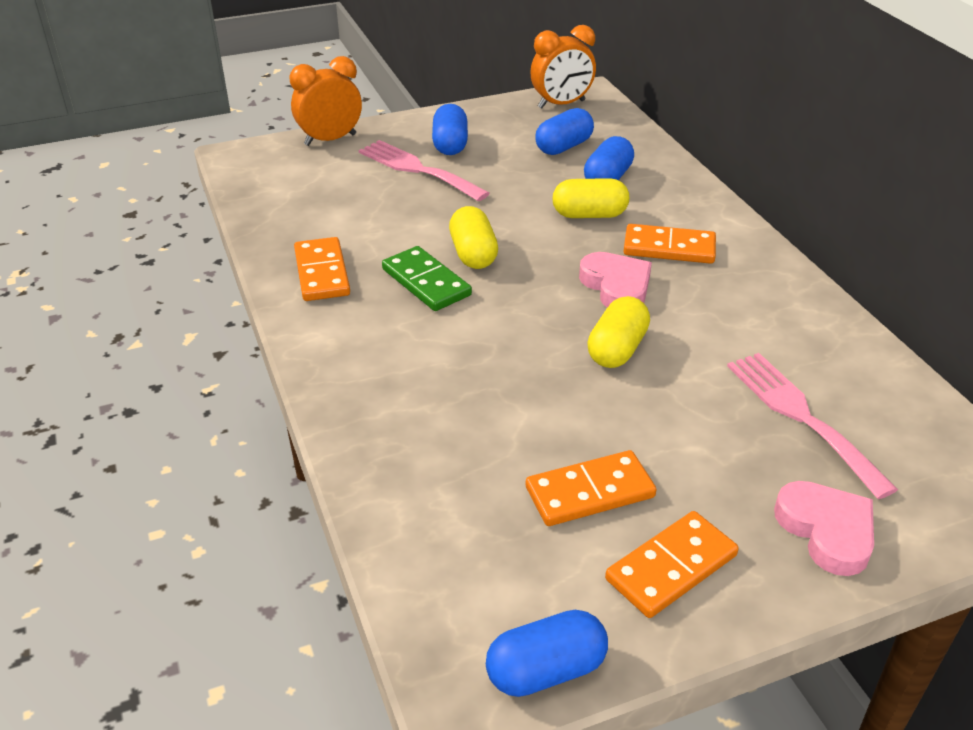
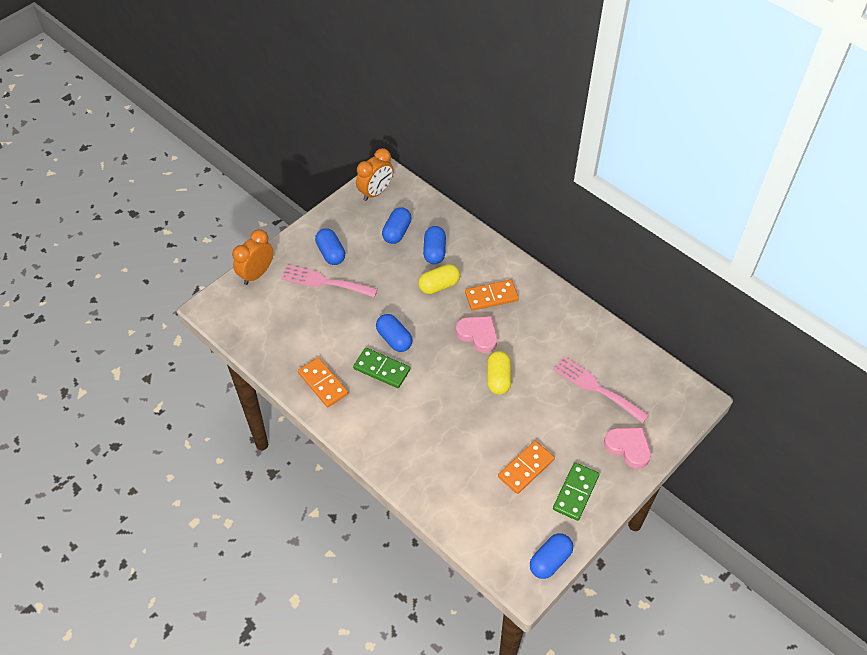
camera: 25 degrees left, 15 degrees up
yellow capsule [449,206,498,269] -> blue capsule [376,314,412,352]
orange domino [605,511,739,618] -> green domino [553,463,599,521]

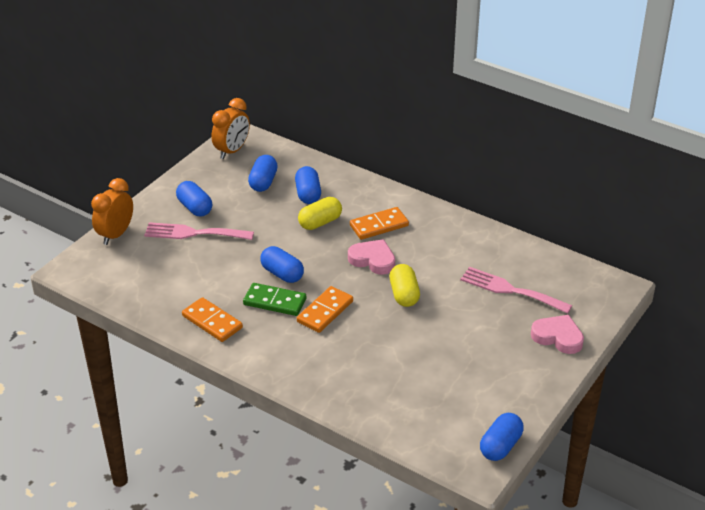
camera: 10 degrees left, 15 degrees down
orange domino [498,441,555,494] -> orange domino moved to [297,286,353,333]
green domino [553,463,599,521] -> none

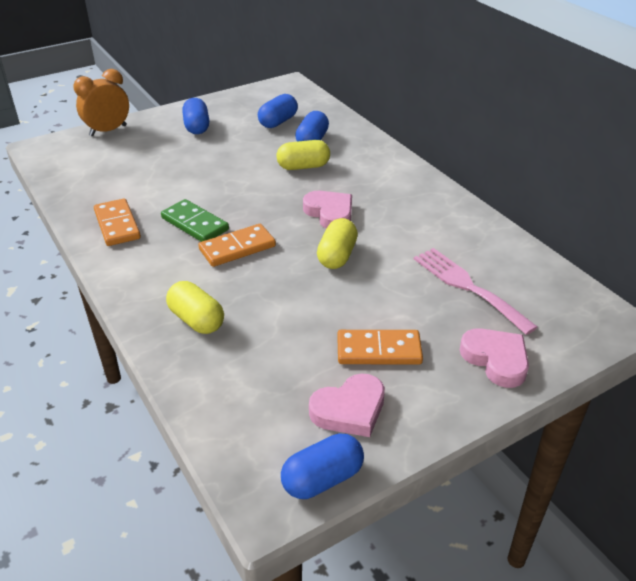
camera: 25 degrees right, 0 degrees up
pink fork [144,222,254,240] -> none
orange clock [211,98,250,159] -> none
blue capsule [260,246,304,283] -> none
orange domino [350,207,409,240] -> orange domino moved to [337,330,423,365]
none -> yellow capsule [166,281,224,334]
none -> pink heart [309,373,385,437]

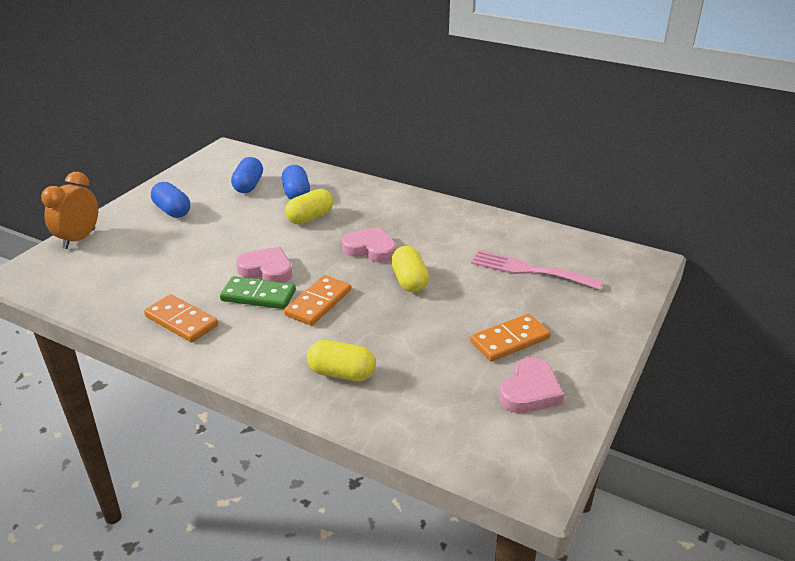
camera: 30 degrees left, 5 degrees down
blue capsule [281,433,364,499] -> none
pink heart [460,328,529,388] -> pink heart moved to [236,247,292,283]

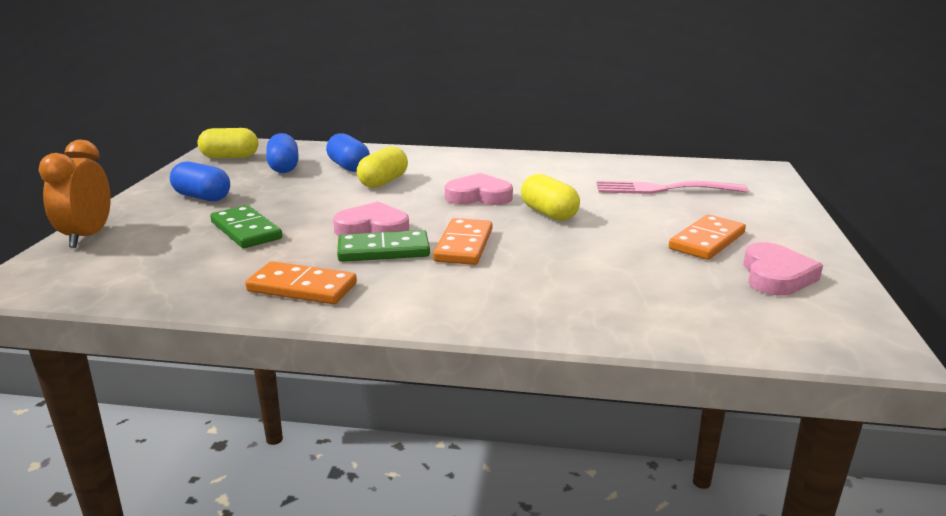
camera: 20 degrees left, 10 degrees down
yellow capsule [307,340,376,382] -> yellow capsule moved to [197,128,258,159]
none -> green domino [210,205,282,248]

